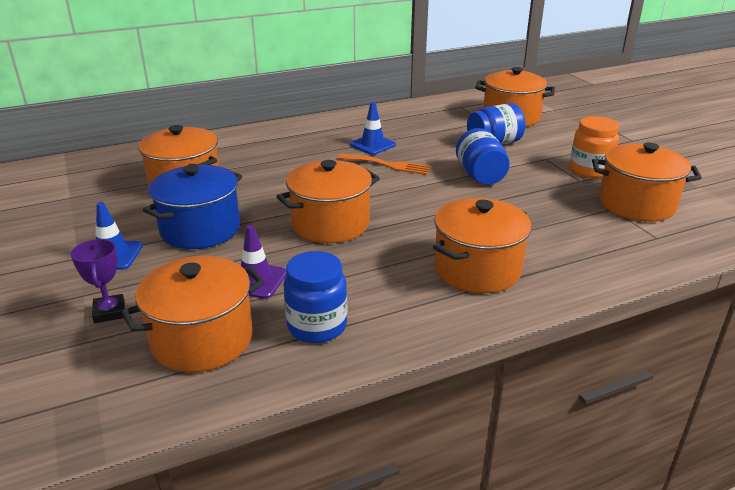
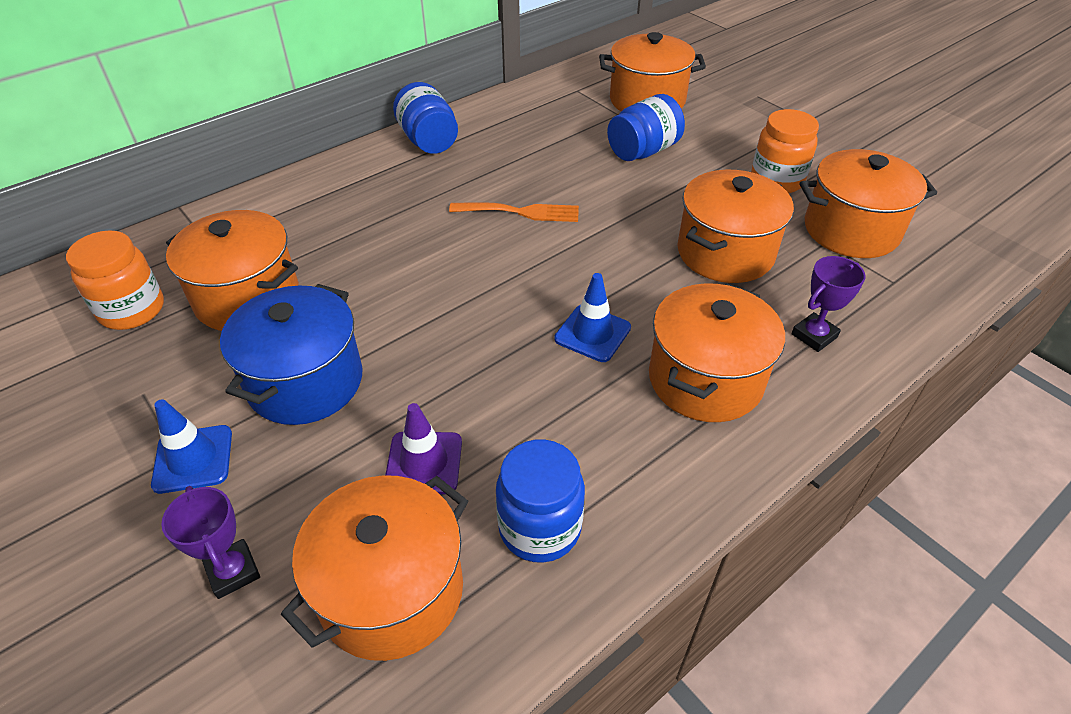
camera: 15 degrees left, 15 degrees up
orange pot [276,160,380,243] -> orange pot moved to [677,170,794,283]
blue traffic cone [350,102,396,155] -> blue traffic cone moved to [554,273,631,362]
blue jar [456,128,510,185] -> blue jar moved to [393,82,458,154]
none -> orange jar [66,230,164,330]
none -> purple trophy [791,256,866,352]

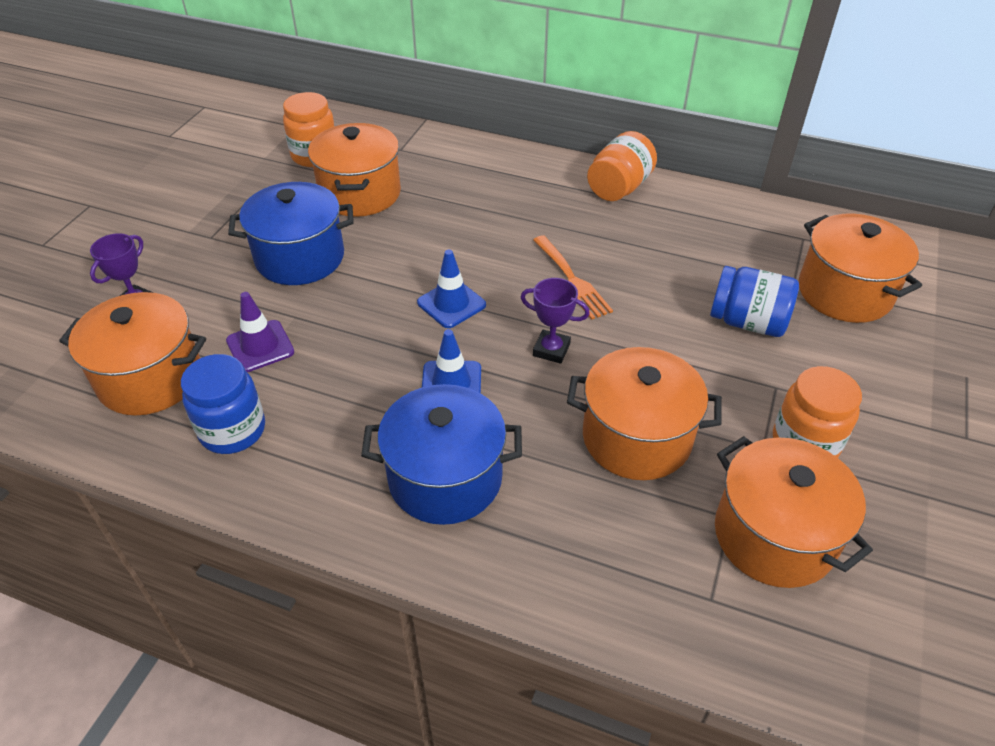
camera: 60 degrees right, 0 degrees up
blue traffic cone [151,399,232,494] -> blue traffic cone moved to [417,250,486,328]
blue jar [393,82,458,154] -> orange jar [587,131,657,201]
orange pot [649,283,785,422] -> blue pot [361,384,522,525]
purple trophy [791,256,866,352] -> purple trophy moved to [520,278,590,364]

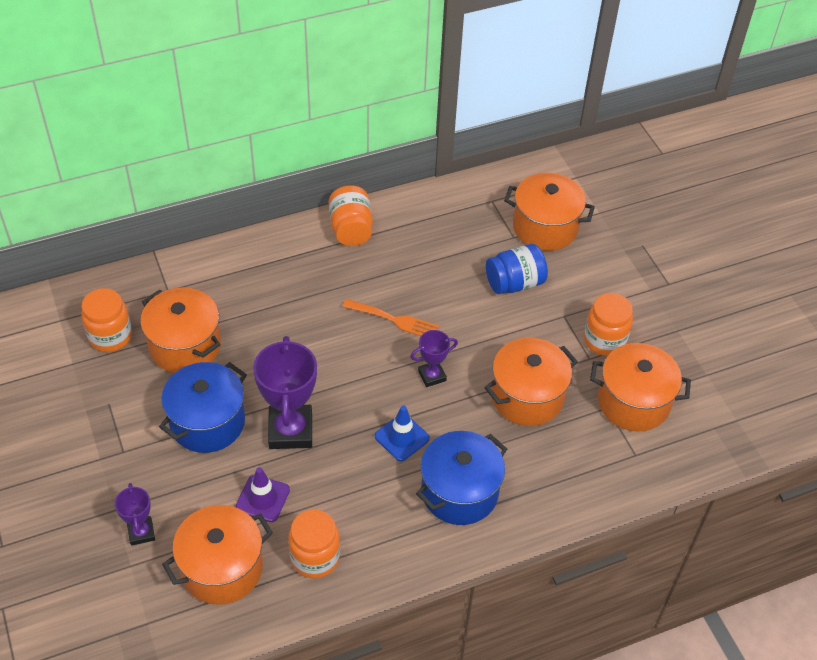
camera: 45 degrees left, 5 degrees up
blue jar [181,354,265,454] -> orange jar [288,509,340,578]
blue traffic cone [417,250,486,328] -> none
none -> purple trophy [253,336,317,449]

